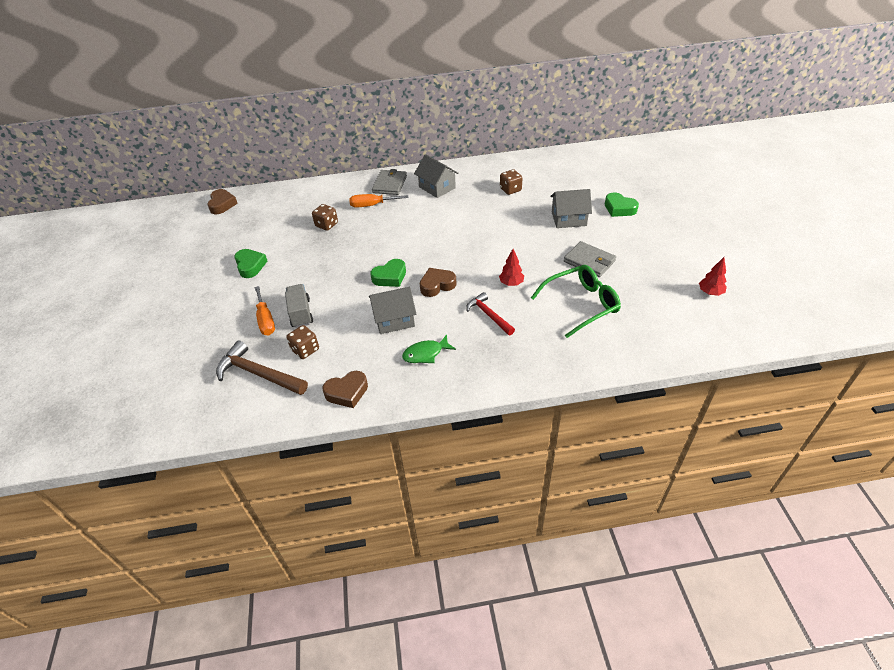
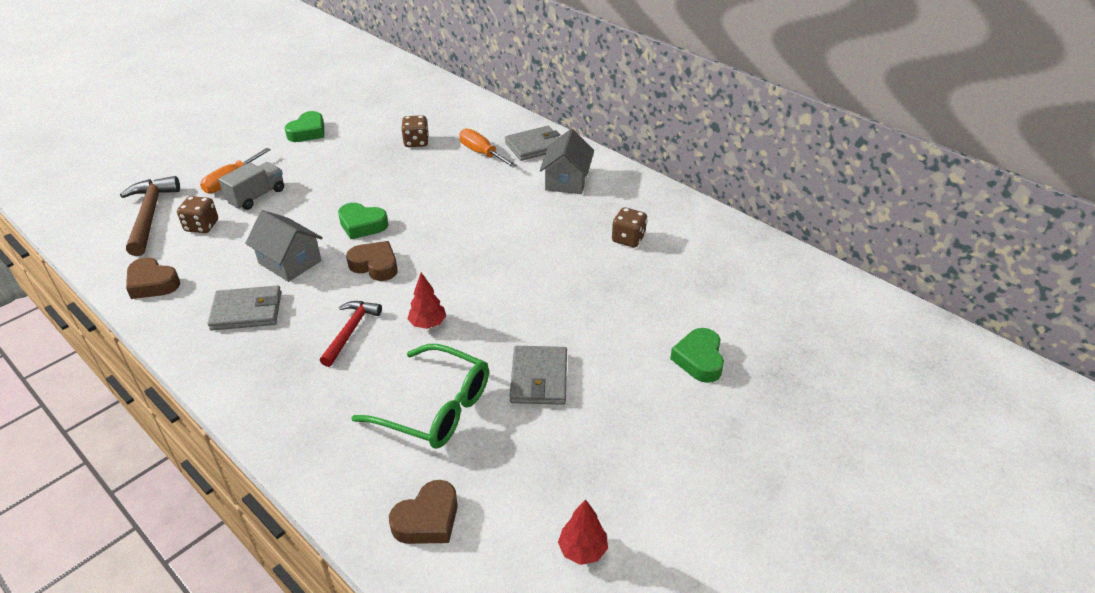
camera: 50 degrees right, 5 degrees down
brown heart [207,189,238,214] -> brown heart moved to [389,480,458,544]
green fish [402,334,456,363] -> grey wallet [208,285,281,331]
grey house [550,189,592,228] -> none

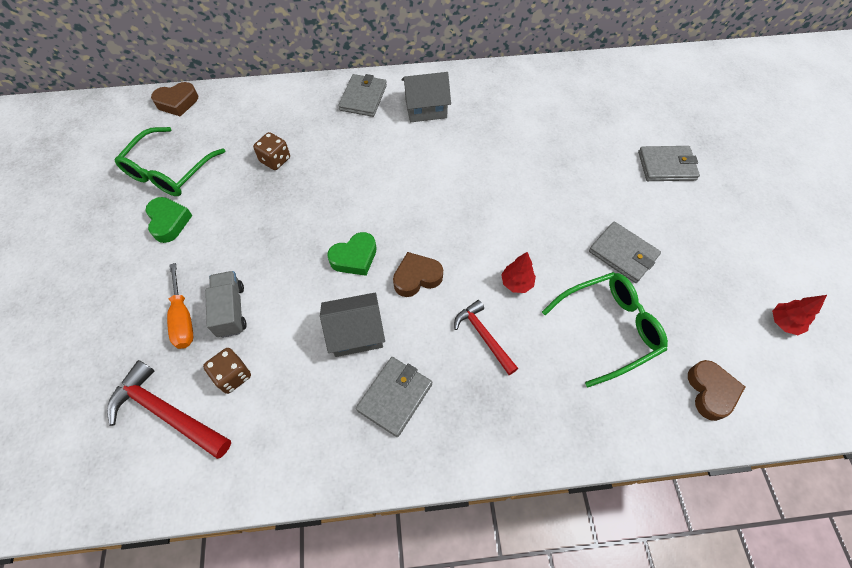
camera: 50 degrees left, 20 degrees up
brown hammer [120,176,180,256] -> red hammer [107,360,231,459]
brown heart [126,257,180,299] -> brown heart moved to [151,82,198,117]
orange screwdriver [459,128,517,168] -> none
grey house [540,129,594,194] -> grey house turned 60 degrees counterclockwise [402,72,451,122]
brown dice [612,207,647,247] -> none
green heart [670,328,724,383] -> grey wallet [638,146,700,181]
none -> green glasses [114,127,226,196]

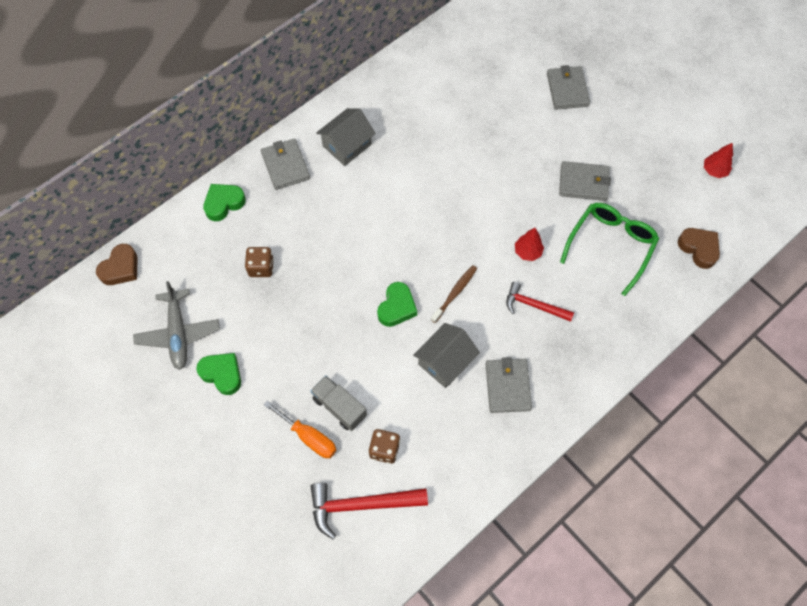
camera: 35 degrees left, 5 degrees up
green glasses [114,127,226,196] -> grey plane [133,281,220,370]
brown heart [393,252,443,297] -> brown toothbrush [431,265,477,323]
grey wallet [638,146,700,181] -> grey wallet turned 60 degrees counterclockwise [547,65,590,110]
none -> green heart [203,184,246,221]

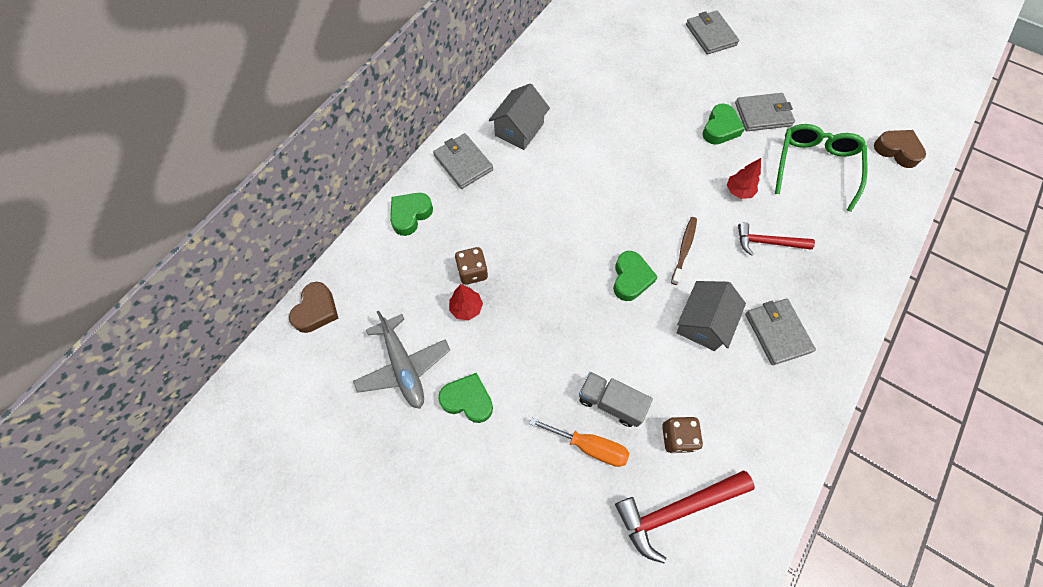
camera: 15 degrees left, 0 degrees up
red tree [704,143,733,178] -> red tree moved to [449,284,483,320]
none -> green heart [703,104,745,145]

